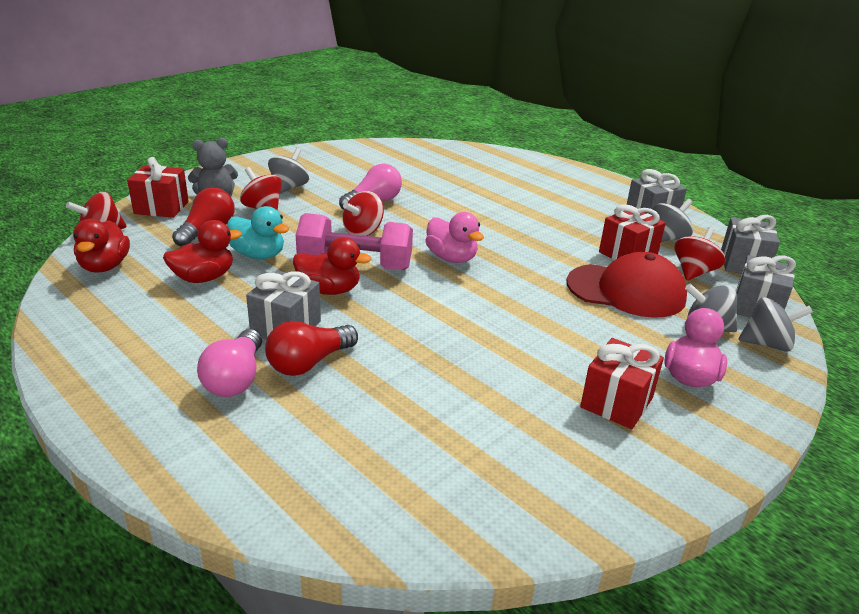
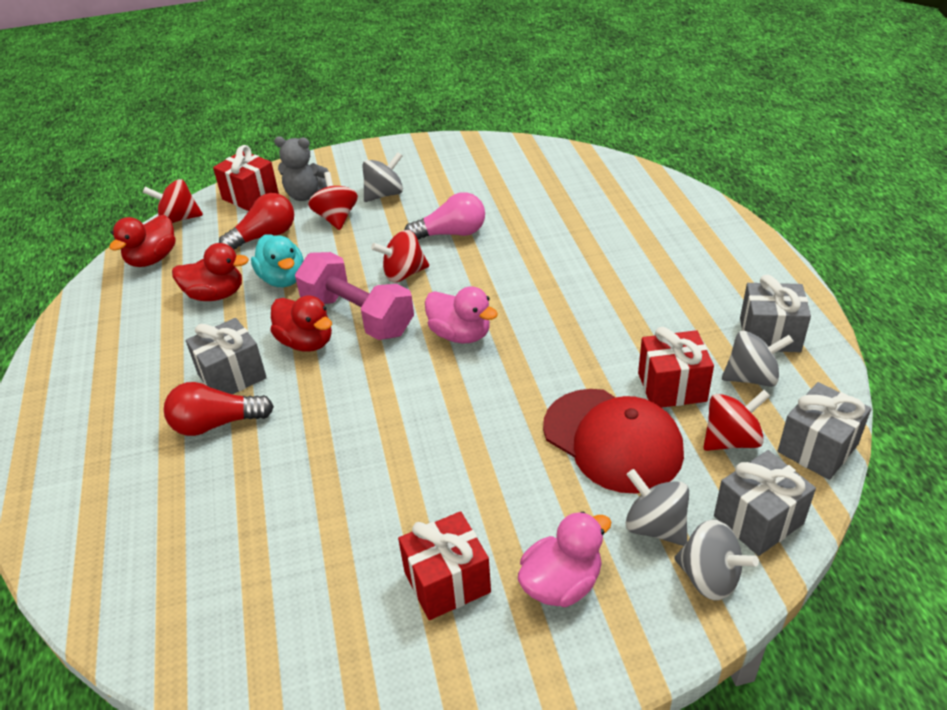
camera: 35 degrees right, 10 degrees up
pink light bulb [197,329,262,397] -> none
pink duck [425,212,484,263] -> pink duck turned 45 degrees counterclockwise [425,286,498,343]

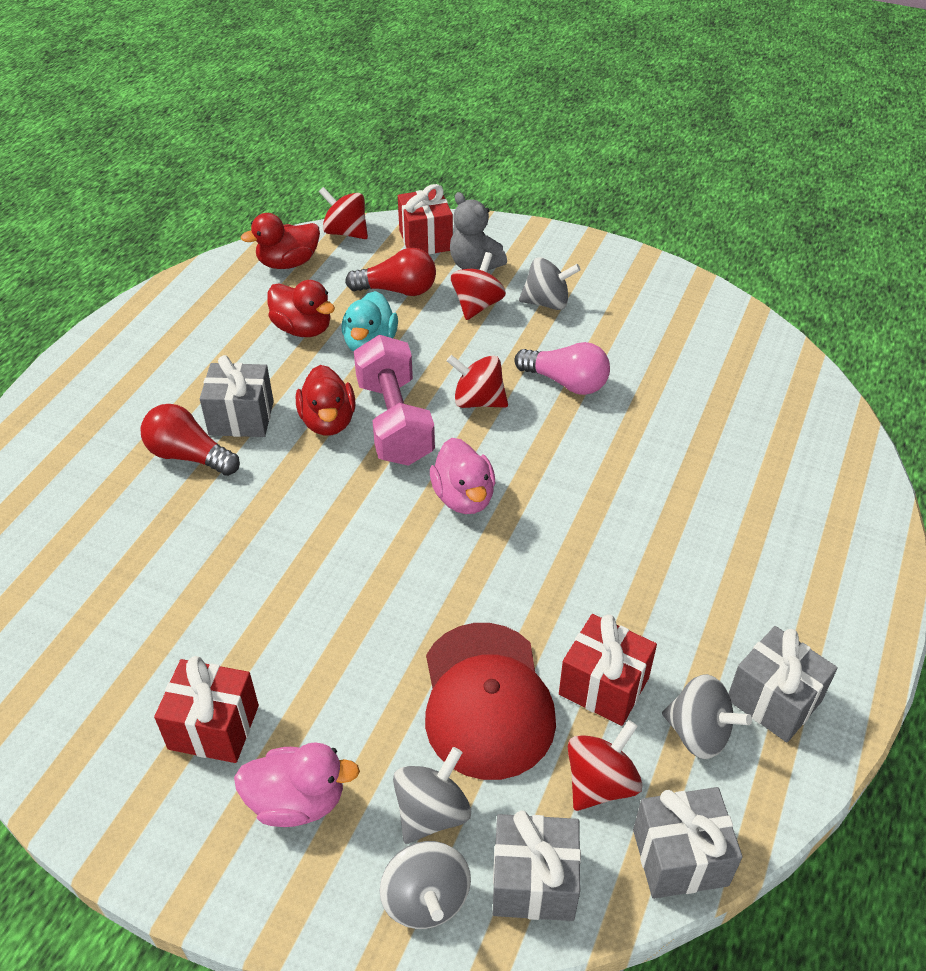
camera: 35 degrees right, 5 degrees up
grey spinning top [625,469,689,546] -> grey spinning top turned 45 degrees clockwise [393,747,471,844]
red spinning top [703,390,770,451] -> red spinning top turned 60 degrees counterclockwise [568,720,643,811]

